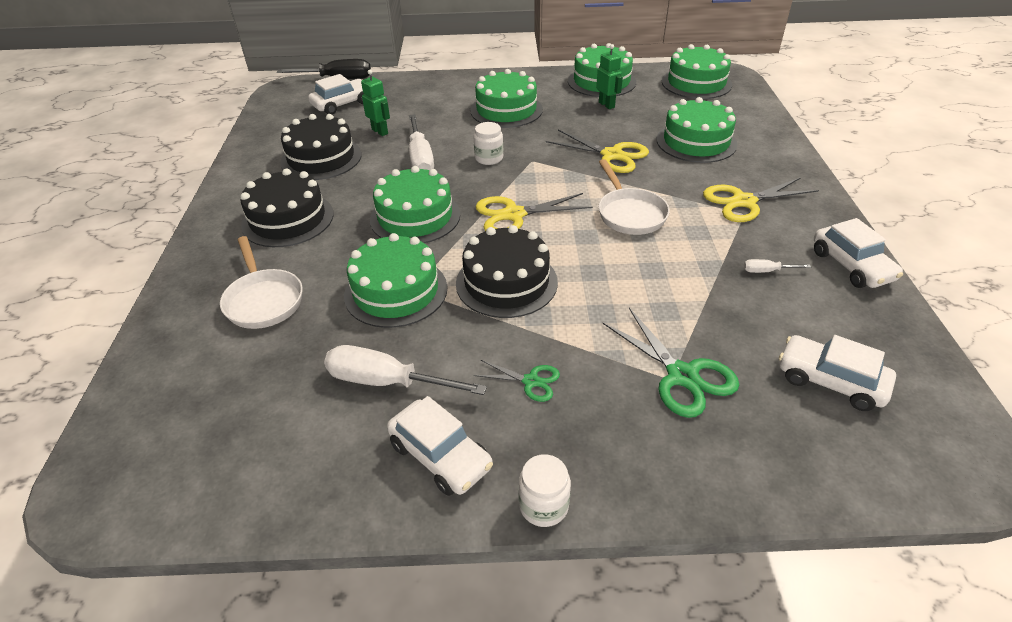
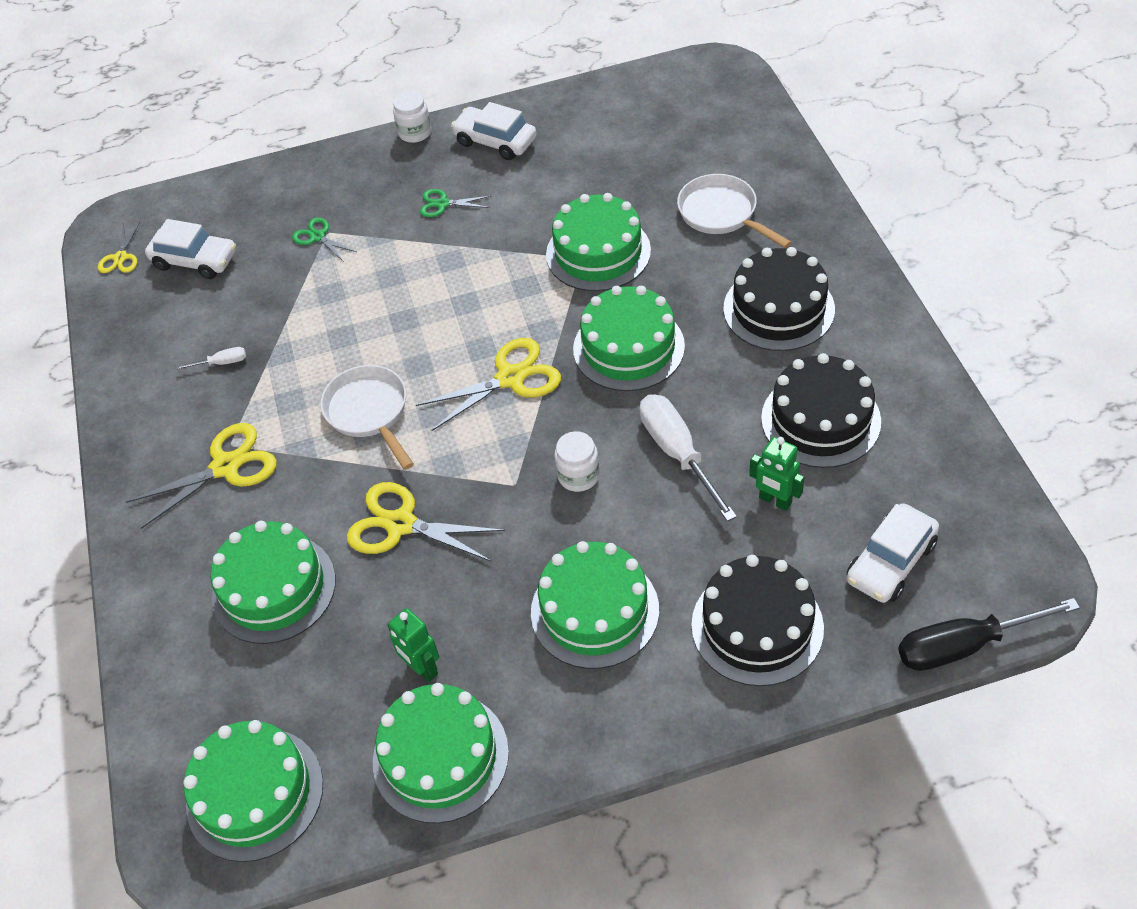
camera: 170 degrees right, 10 degrees up
white screwdriver [324,345,487,395] -> none
black cake [456,225,558,318] -> black cake moved to [691,555,824,686]
green scissors [602,308,739,418] -> green scissors [292,217,357,262], size x0.56
white car [814,218,903,288] -> none
none -> yellow scissors [98,222,140,273]

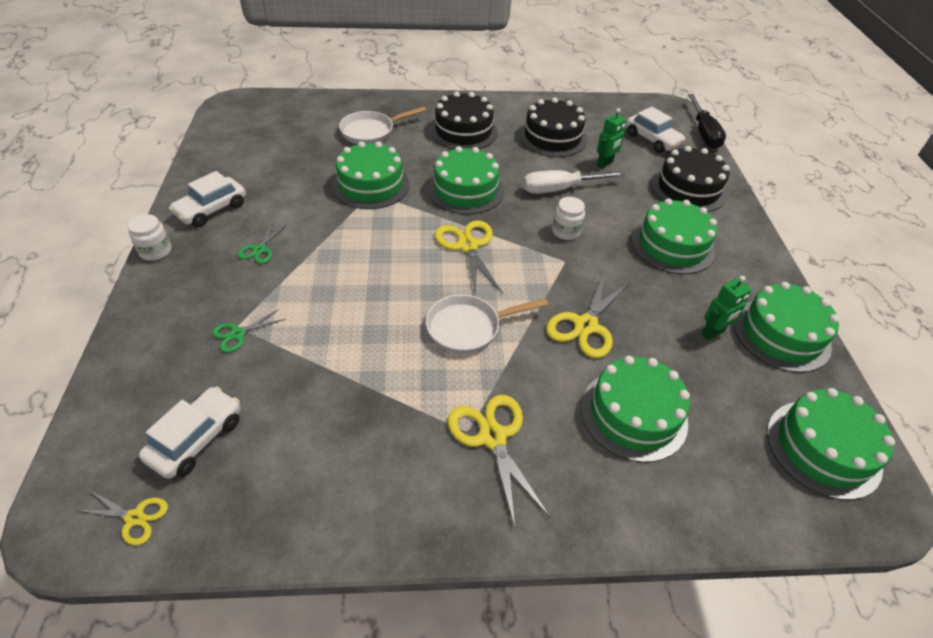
camera: 85 degrees left, 5 degrees down
white screwdriver [176,347,246,370] -> none

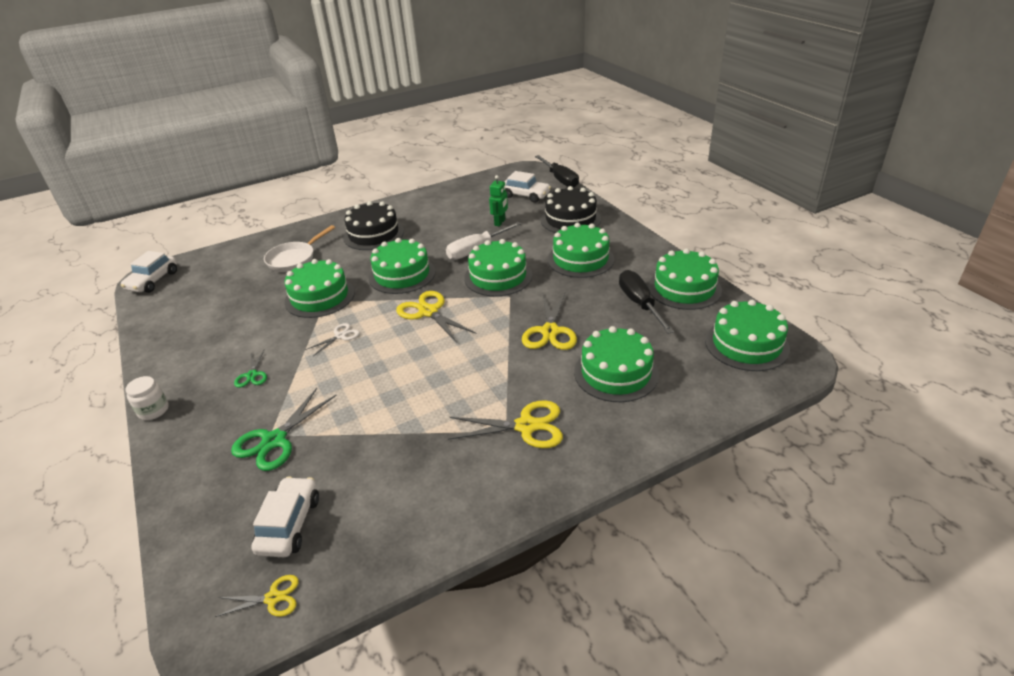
camera: 20 degrees left, 10 degrees down
white car [169,171,246,227] -> white car moved to [121,251,177,293]
green scissors [212,309,286,352] -> green scissors [231,388,337,471], size x1.79
white pan [426,295,548,354] -> none
yellow scissors [448,395,550,527] -> yellow scissors turned 135 degrees clockwise [448,400,563,448]
black cake [519,97,587,157] -> none
white jar [552,197,585,240] -> green cake [464,239,532,296]
green robot [702,276,751,340] -> black screwdriver [619,270,674,334]
none -> white scissors [305,323,360,356]

